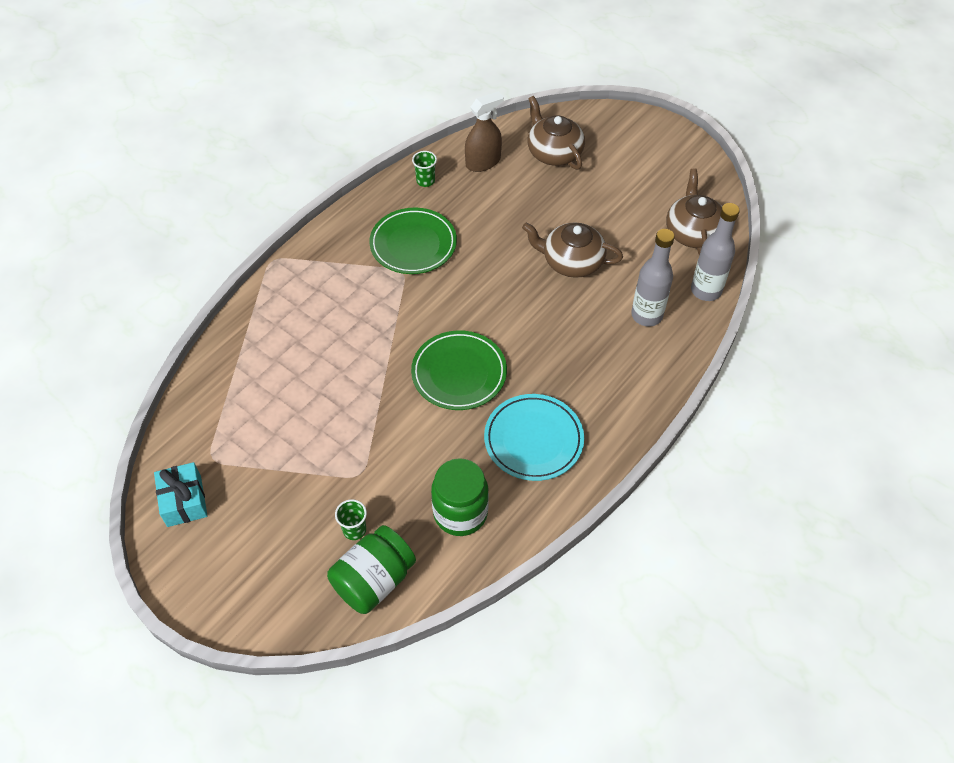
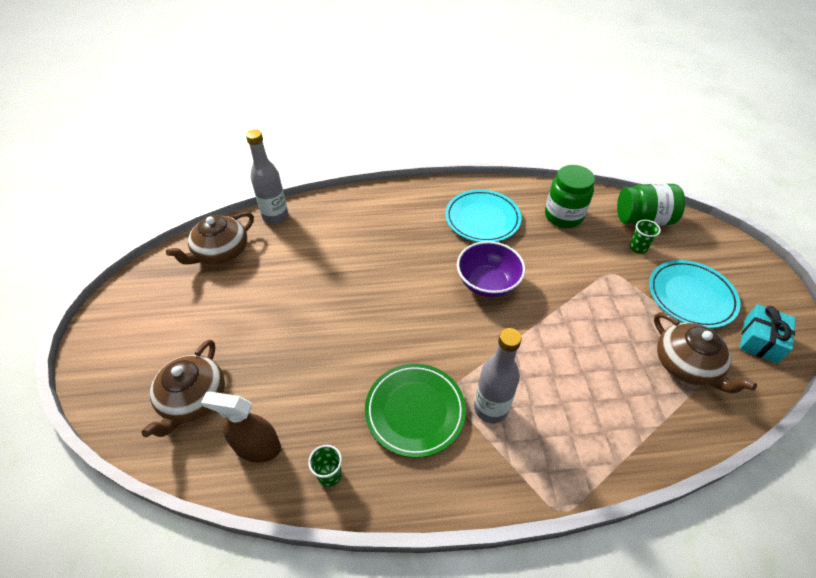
camera: 135 degrees left, 5 degrees down
green plate [411,330,507,410] -> purple bowl [457,241,525,298]
brown teapot [522,222,623,278] -> brown teapot moved to [654,312,757,393]
grey bottle [631,229,675,327] -> grey bottle moved to [474,328,522,423]
none -> turquoise plate [649,260,740,328]

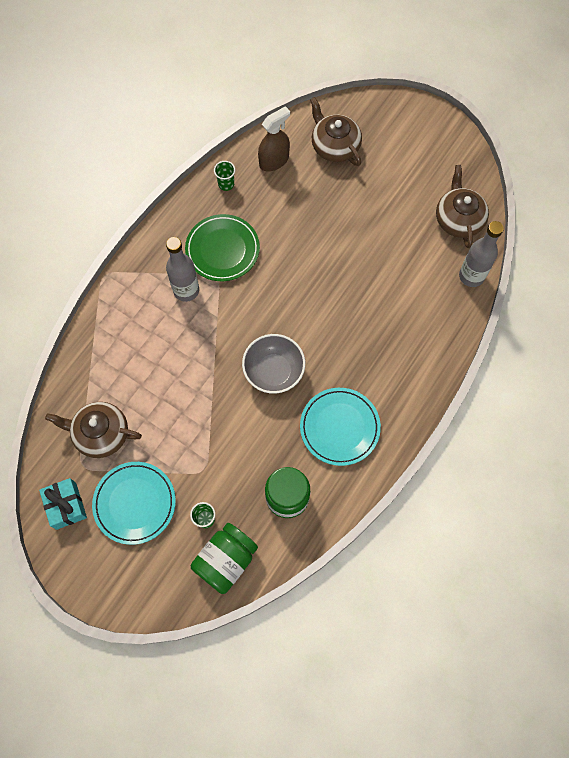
camera: 130 degrees right, 20 degrees up
purple bowl [457,241,525,298] -> grey bowl [242,334,305,394]

